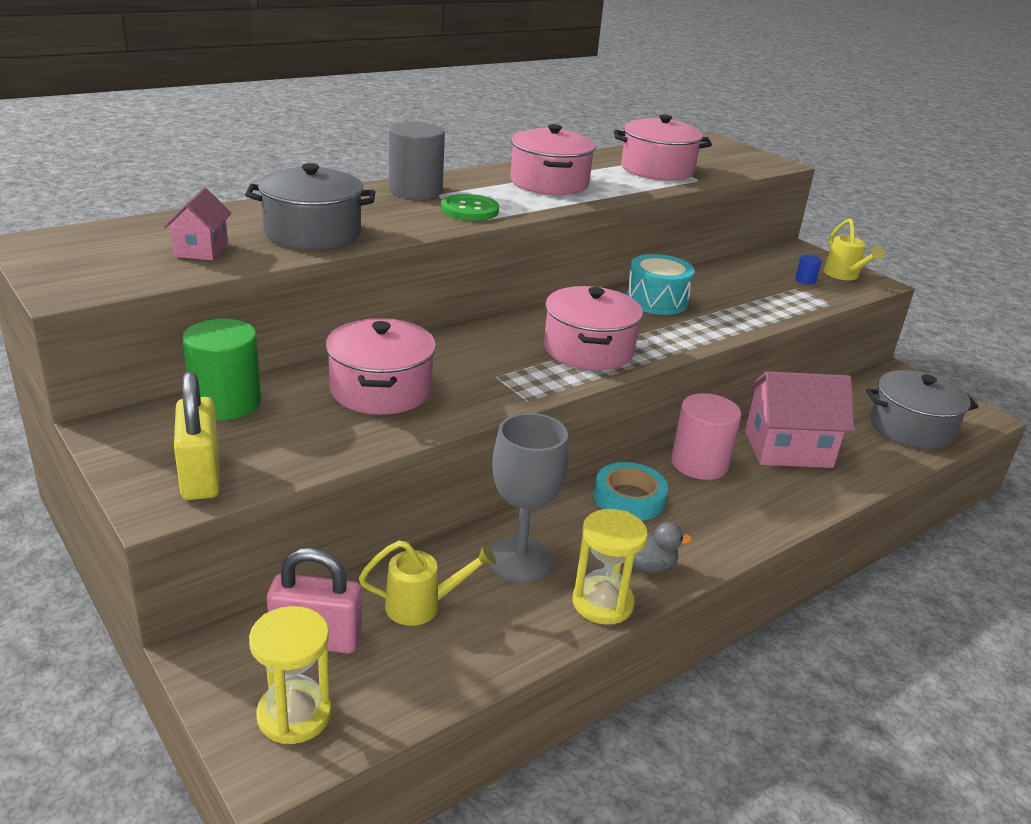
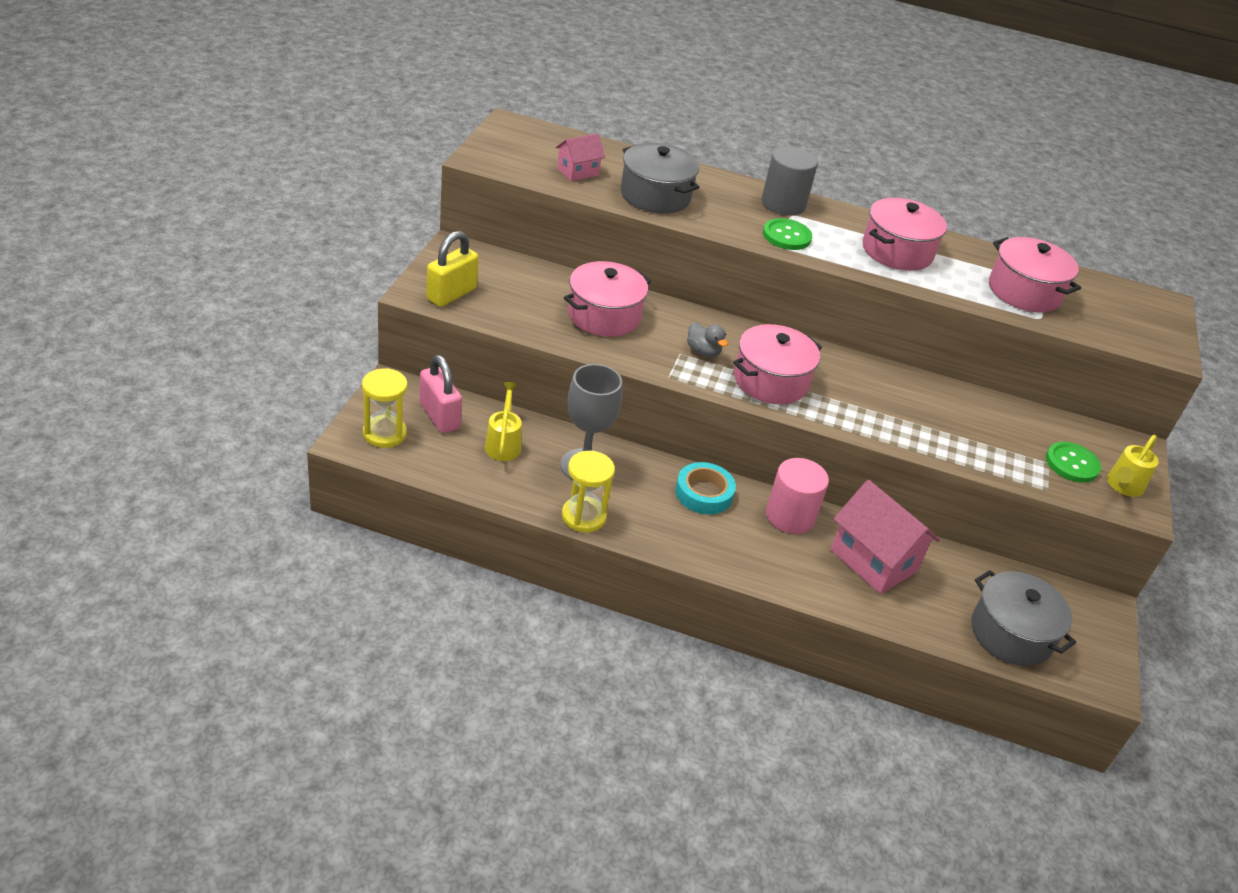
camera: 50 degrees right, 10 degrees up
green cylinder [182,318,261,420] -> none
yellow watering can [359,540,496,626] -> yellow watering can turned 135 degrees counterclockwise [485,382,522,461]
turquoise drum [626,254,695,315] -> none
grey duck [633,522,693,573] -> grey duck moved to [687,322,728,358]
blue cylinder [795,255,822,284] -> green button [1046,442,1101,483]

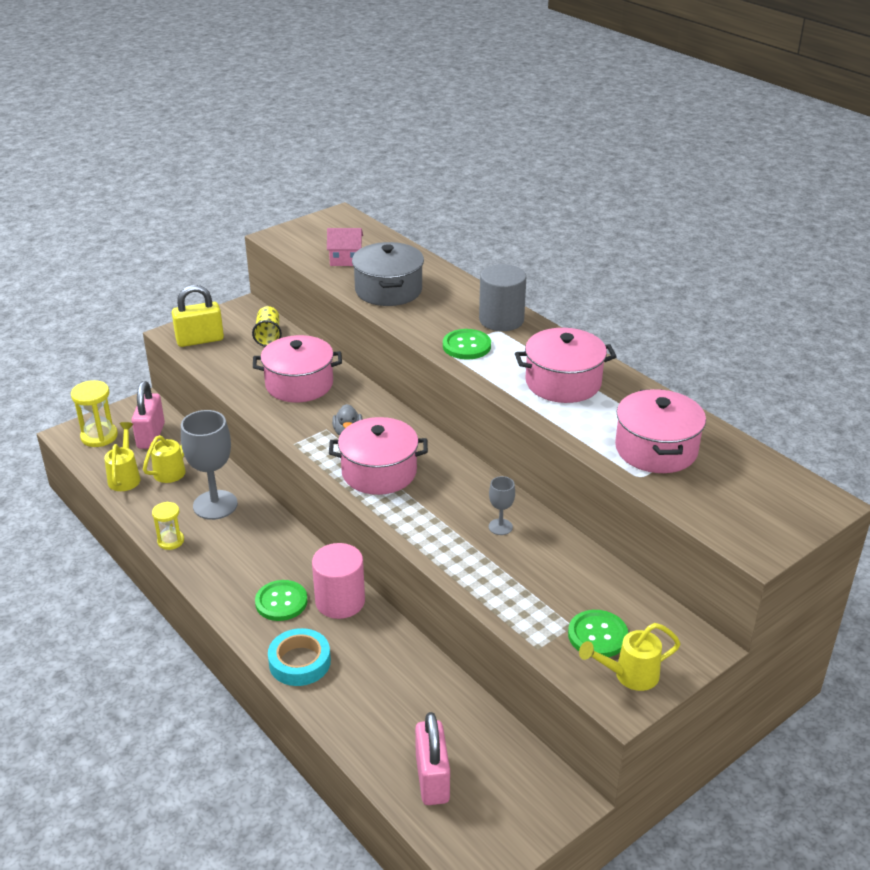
camera: 40 degrees right, 5 degrees down
yellow hourglass [562,451,615,533] -> yellow hourglass [152,502,184,550], size x0.65
turquoise tape [675,462,736,515] -> turquoise tape moved to [268,628,331,686]
pink house [831,480,940,594] -> none
grey pot [972,570,1076,666] -> pink padlock [415,712,450,805]
none -> yellow watering can [104,422,141,491]
none -> yellow cup [252,306,282,347]
none -> green button [255,580,308,621]
none -> grey goblet [489,476,515,535]

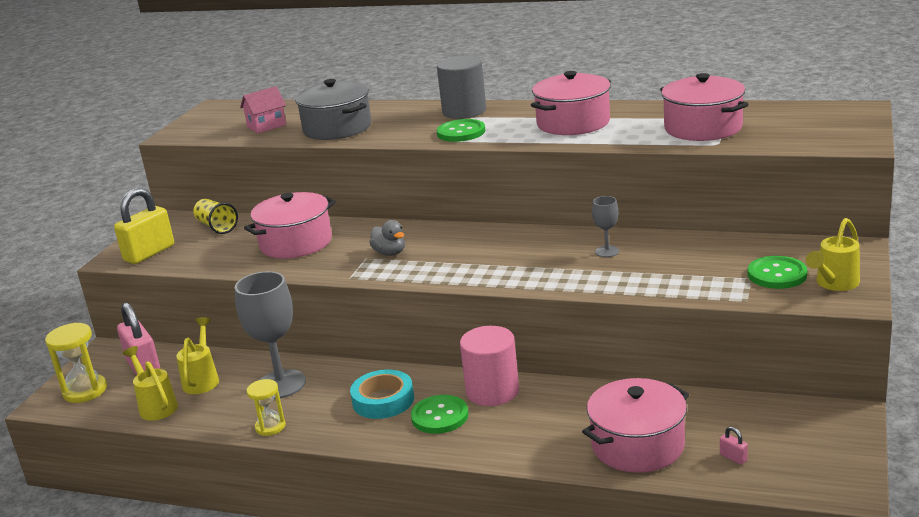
camera: 30 degrees left, 10 degrees down
turquoise tape [268,628,331,686] -> turquoise tape moved to [350,369,414,419]
pink pot [329,417,428,495] -> pink pot moved to [582,378,689,473]
pink padlock [415,712,450,805] -> pink padlock [720,426,748,465], size x0.40

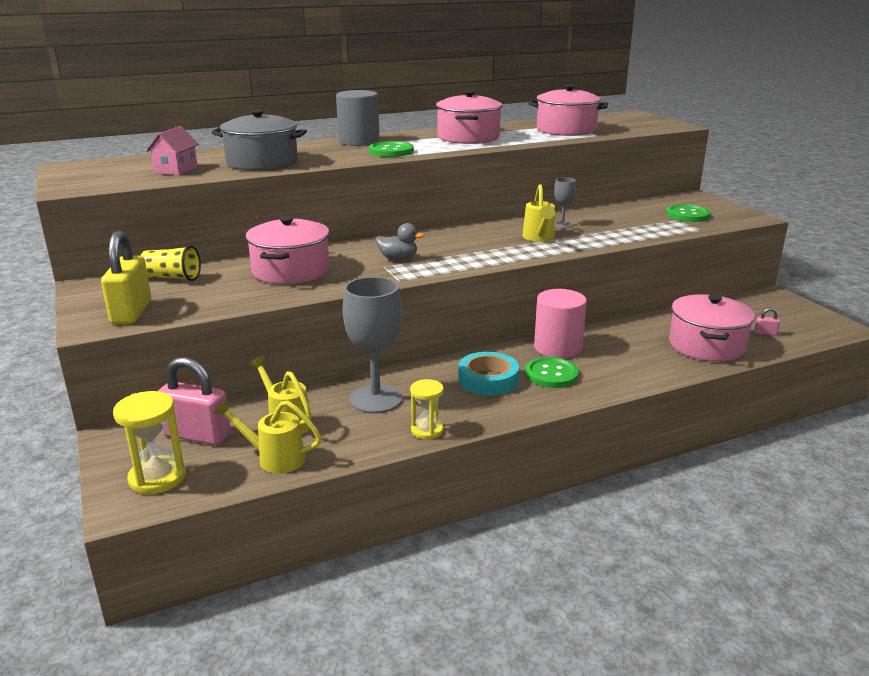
camera: 45 degrees left, 0 degrees up
yellow watering can [806,218,860,291] -> yellow watering can moved to [522,184,555,242]

